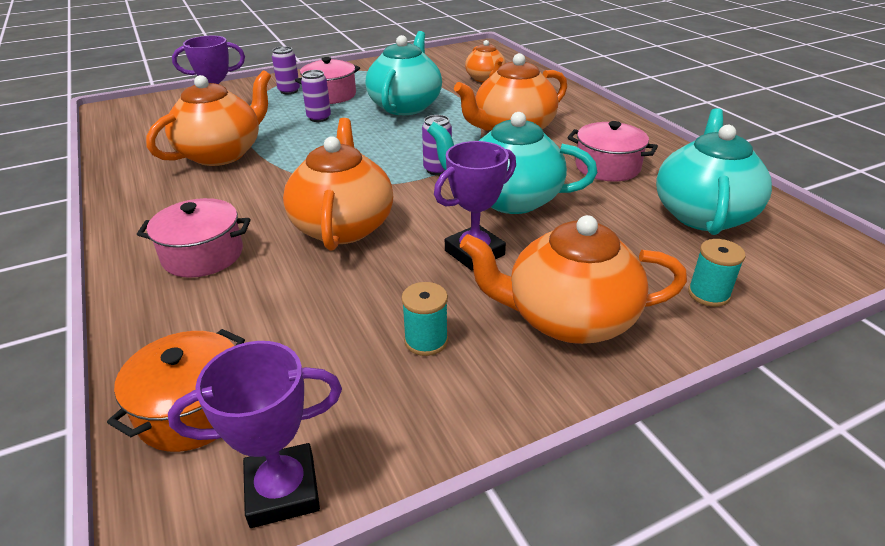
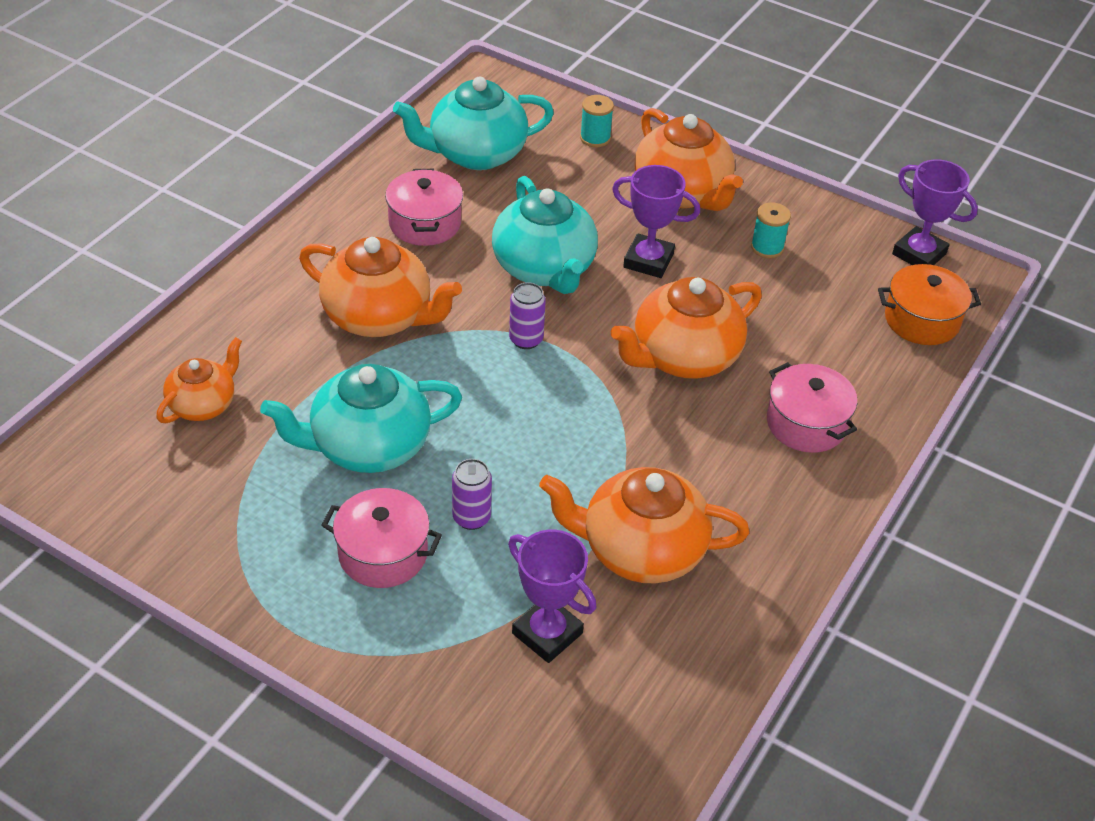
camera: 125 degrees left, 10 degrees up
purple can [272,46,300,94] -> none

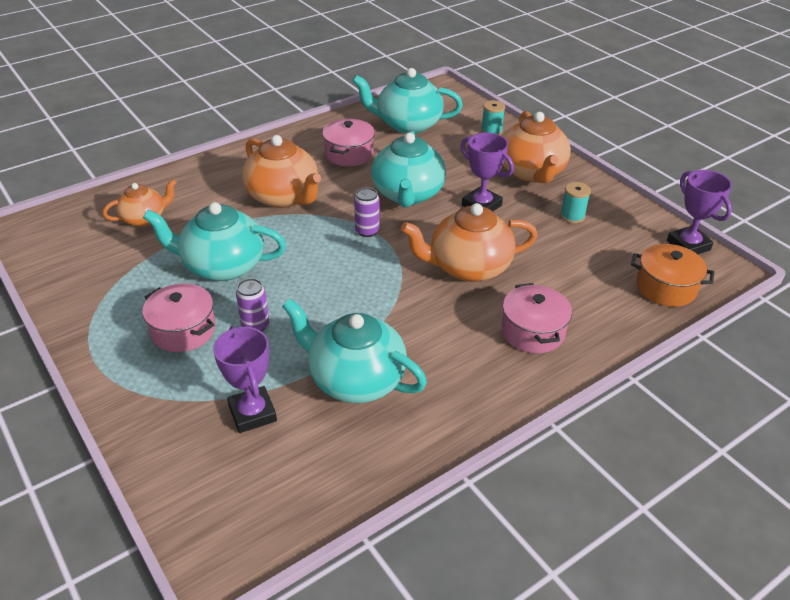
camera: 25 degrees right, 5 degrees down
orange teapot [539,467,749,583] -> turquoise teapot [282,299,427,403]

